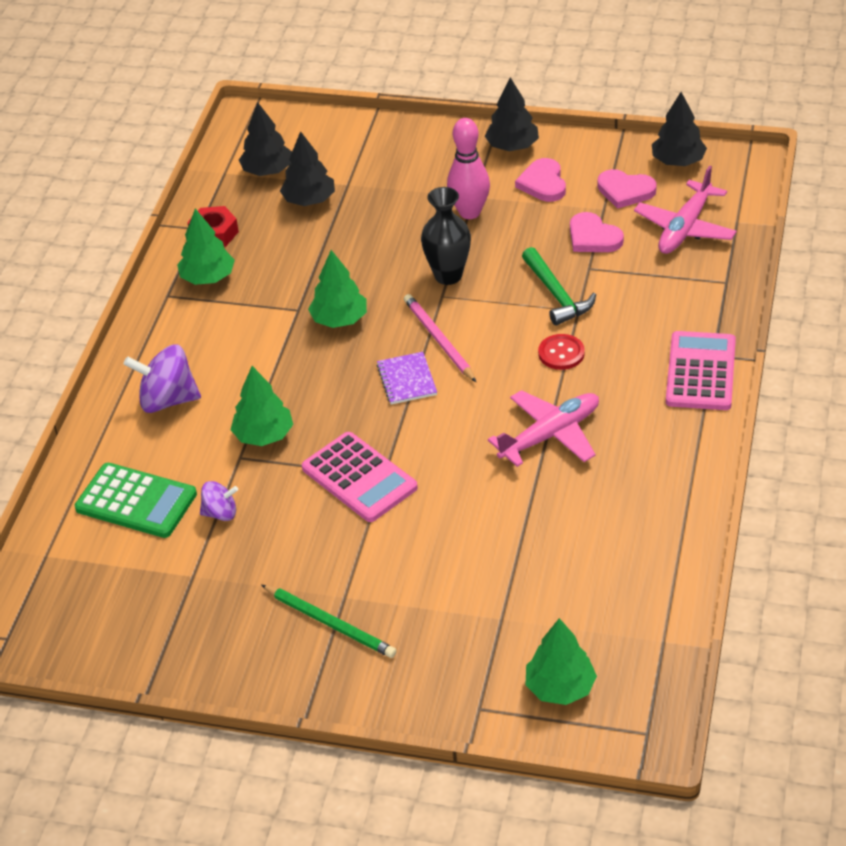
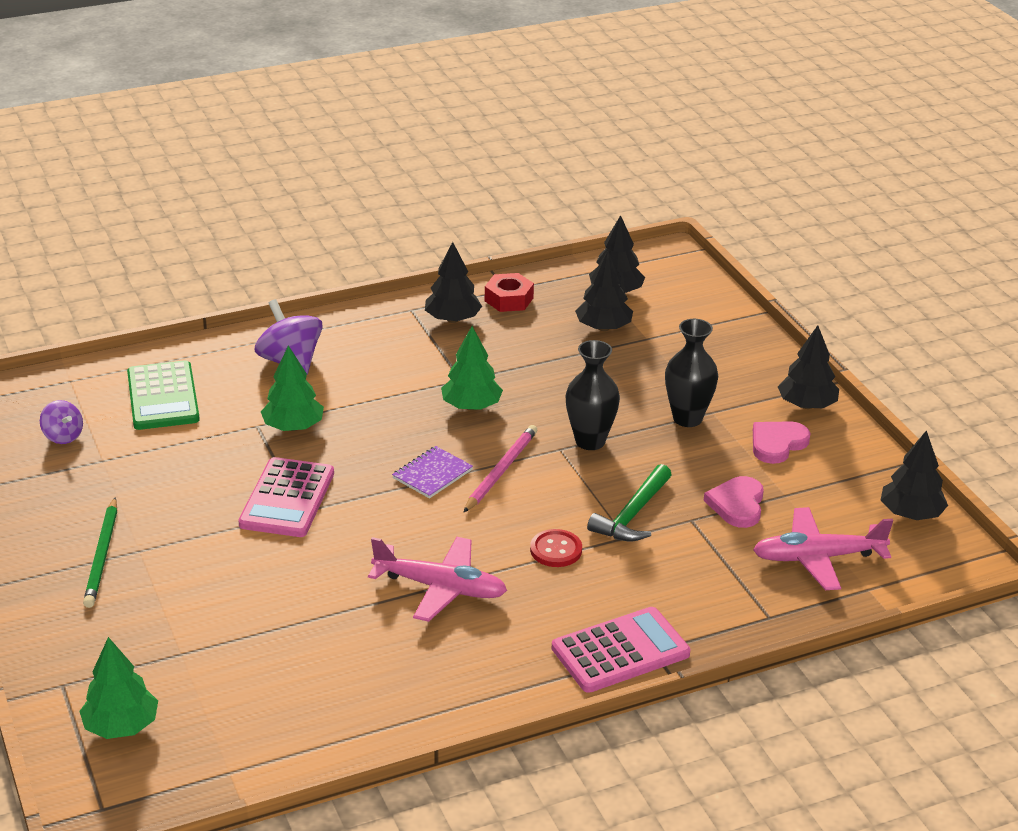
camera: 50 degrees right, 10 degrees down
green tree [177,209,235,285] -> black tree [425,242,482,323]
purple spinning top [200,481,238,521] -> purple spinning top moved to [40,400,83,444]
pink bowling pin [447,118,490,219] -> black vase [665,319,718,427]
pink heart [597,169,657,209] -> none

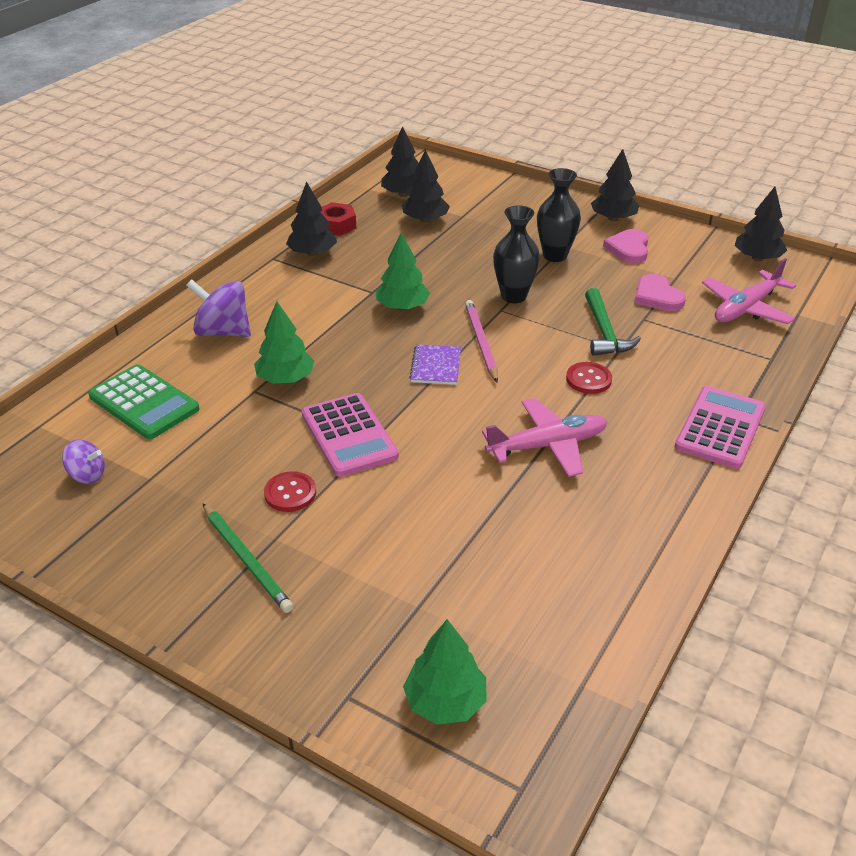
camera: 35 degrees left, 5 degrees up
none -> red button [264,471,316,512]

